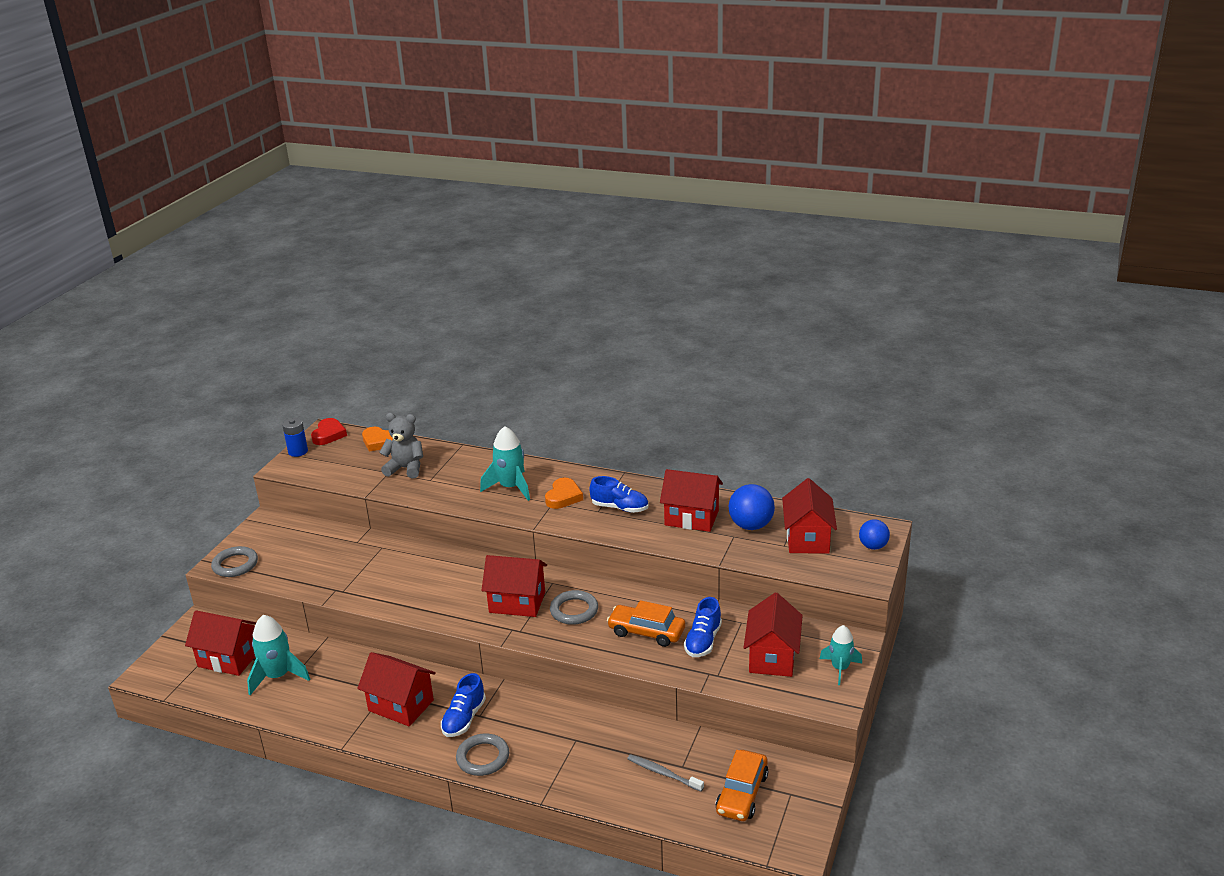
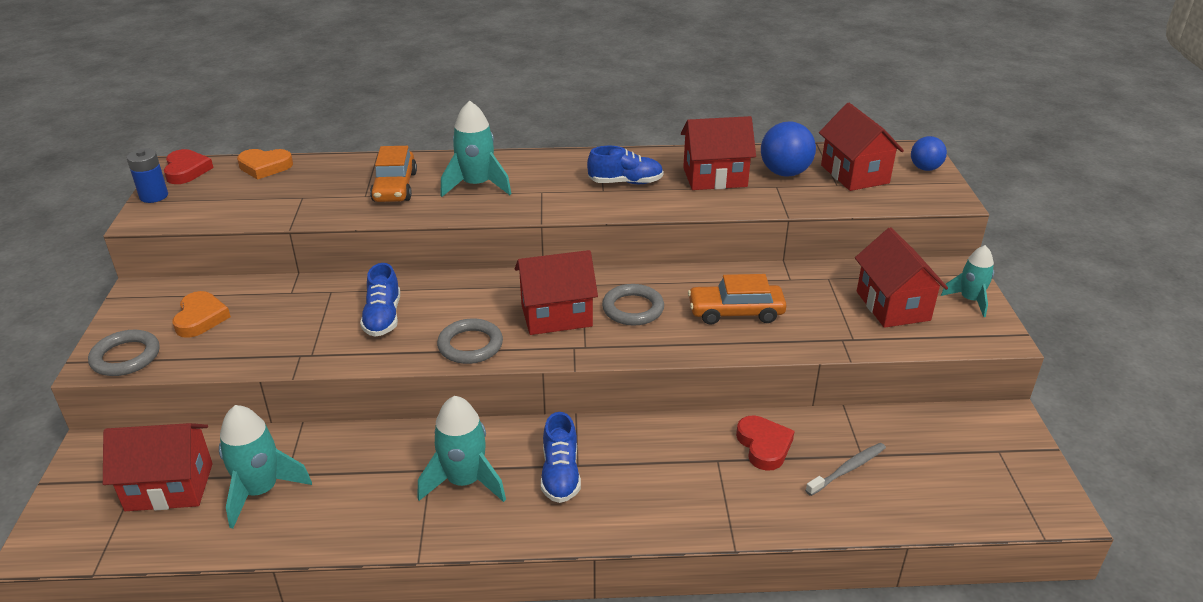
camera: 25 degrees left, 5 degrees up
red house [357,652,436,727] -> turquoise rocket [417,396,506,502]
grey teddy bear [379,413,423,479] -> none
grey ring [456,734,509,776] -> grey ring moved to [437,318,503,364]
orange heart [545,478,583,509] -> orange heart moved to [172,291,231,338]
grey toothbrush [627,754,704,792] -> grey toothbrush turned 135 degrees clockwise [805,443,886,496]
blue shoe [684,597,722,657] -> blue shoe moved to [360,263,400,337]
orange car [715,750,768,821] -> orange car moved to [370,146,417,202]
none -> red heart [736,415,794,471]

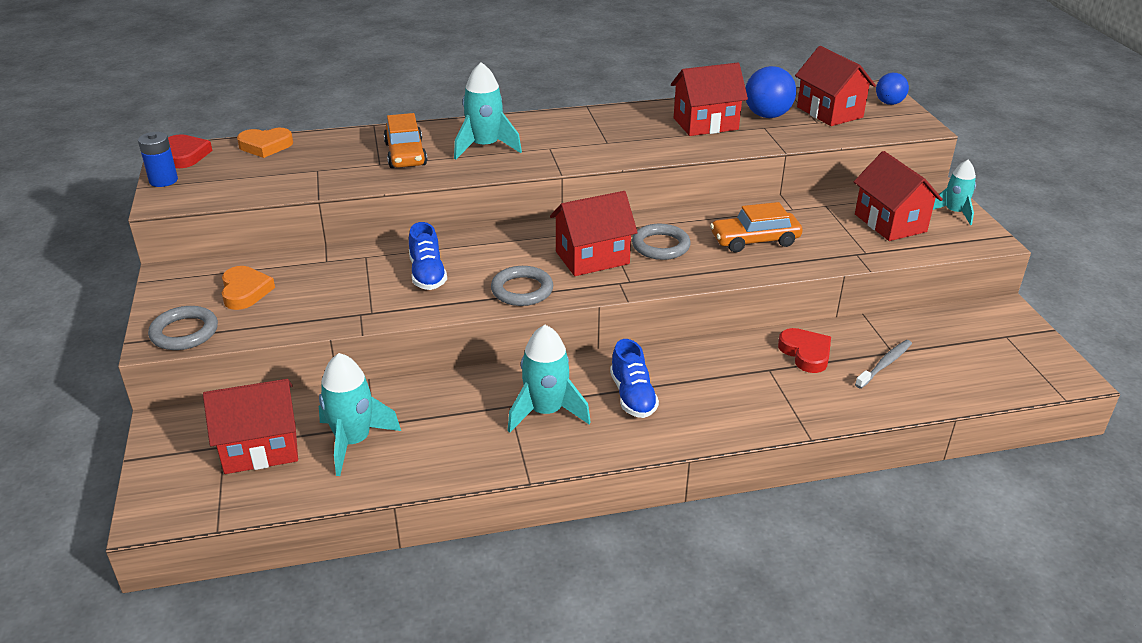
camera: 10 degrees left, 0 degrees up
blue shoe [587,146,664,184] -> none

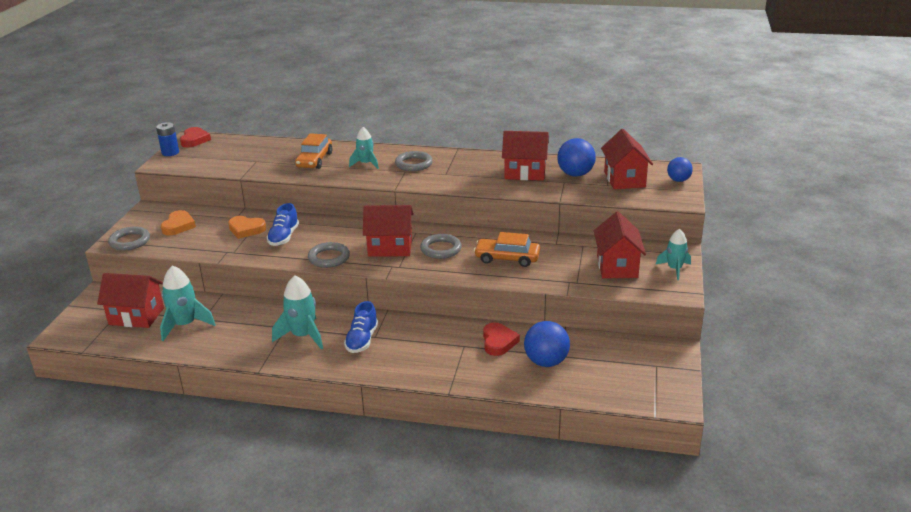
camera: 25 degrees right, 5 degrees down
orange heart [237,128,293,158] -> orange heart moved to [228,216,266,239]
turquoise rocket [454,62,522,160] -> turquoise rocket [349,127,379,169], size x0.66
grey toothbrush [855,340,912,389] -> blue ball [524,321,570,367]
none -> grey ring [395,151,433,171]

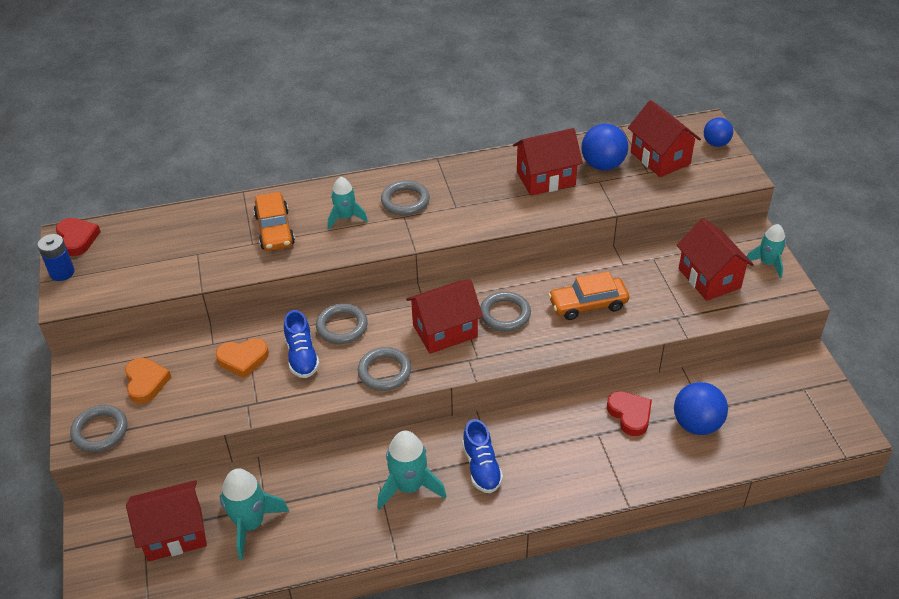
camera: 25 degrees left, 15 degrees up
none -> grey ring [316,304,368,344]

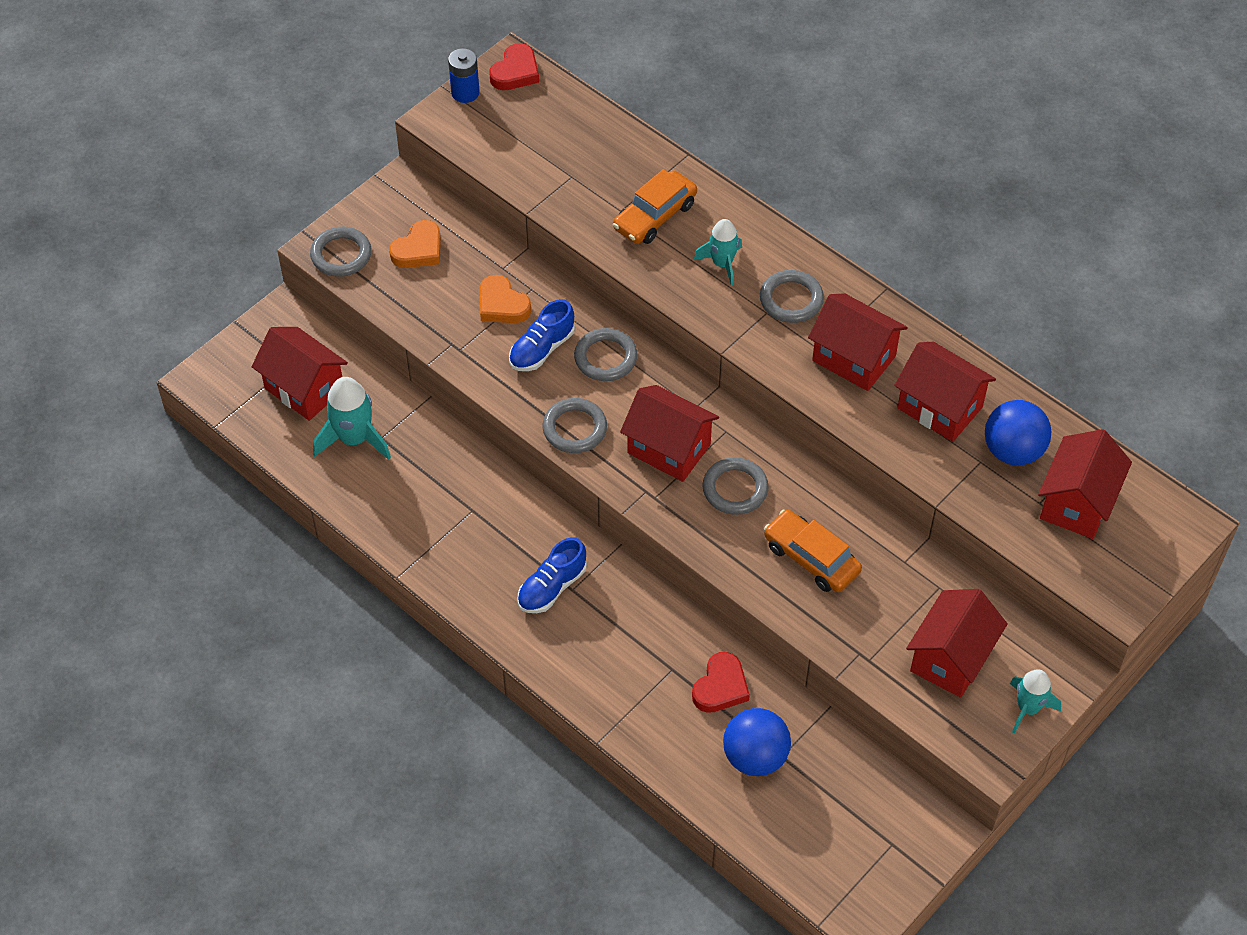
camera: 55 degrees right, 10 degrees up
turquoise rocket [378,431,446,510] -> none
blue ball [704,118,733,147] -> none
none -> red house [808,293,908,391]

